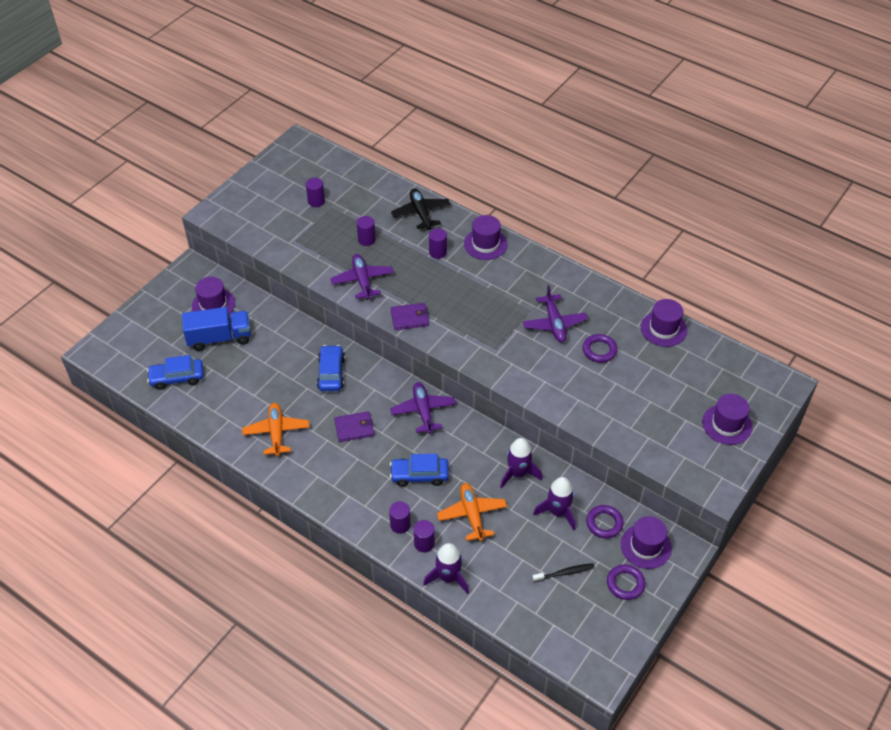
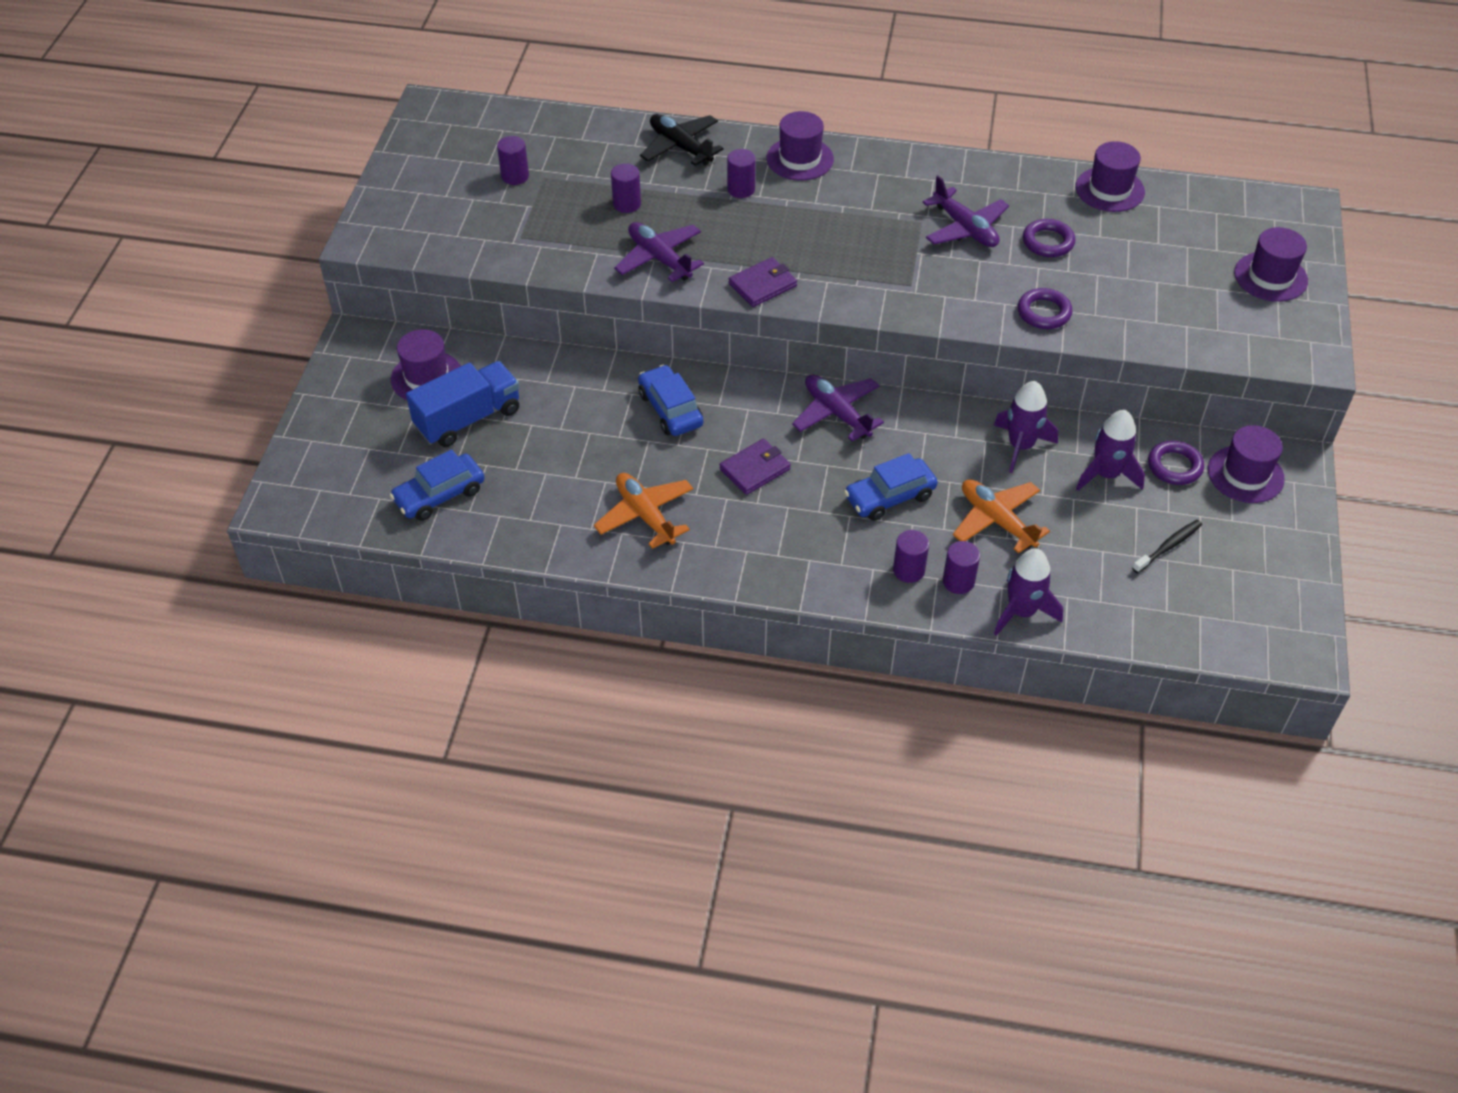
camera: 25 degrees left, 0 degrees up
purple ring [607,564,645,600] -> purple ring moved to [1018,288,1072,329]

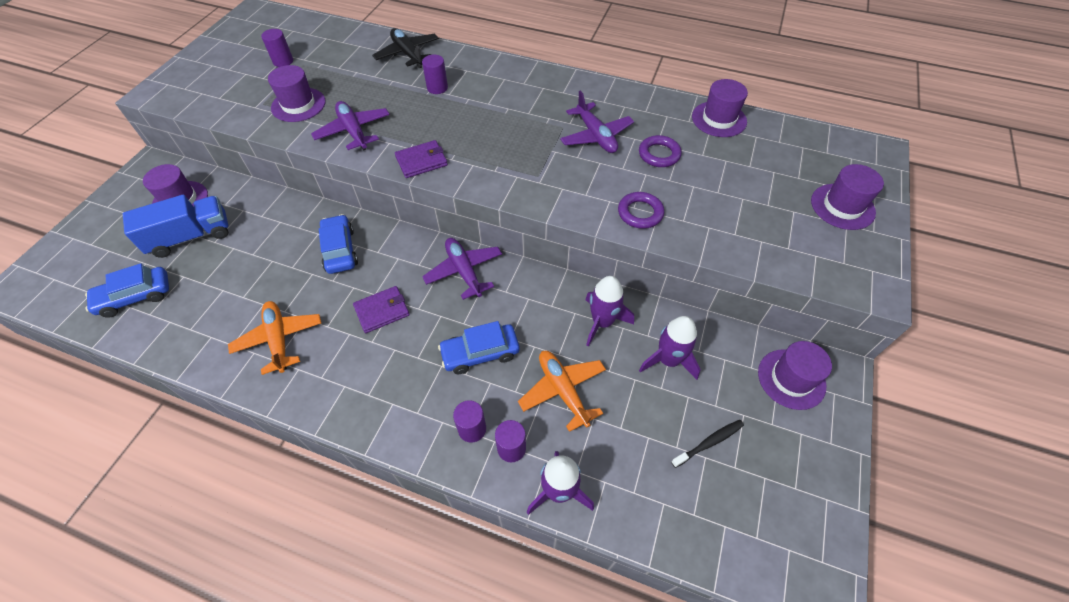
camera: 10 degrees right, 5 degrees up
purple cylinder [611,163,641,213] -> none
purple hat [767,111,834,180] -> purple hat moved to [268,65,325,122]
purple ring [1148,441,1204,485] -> none

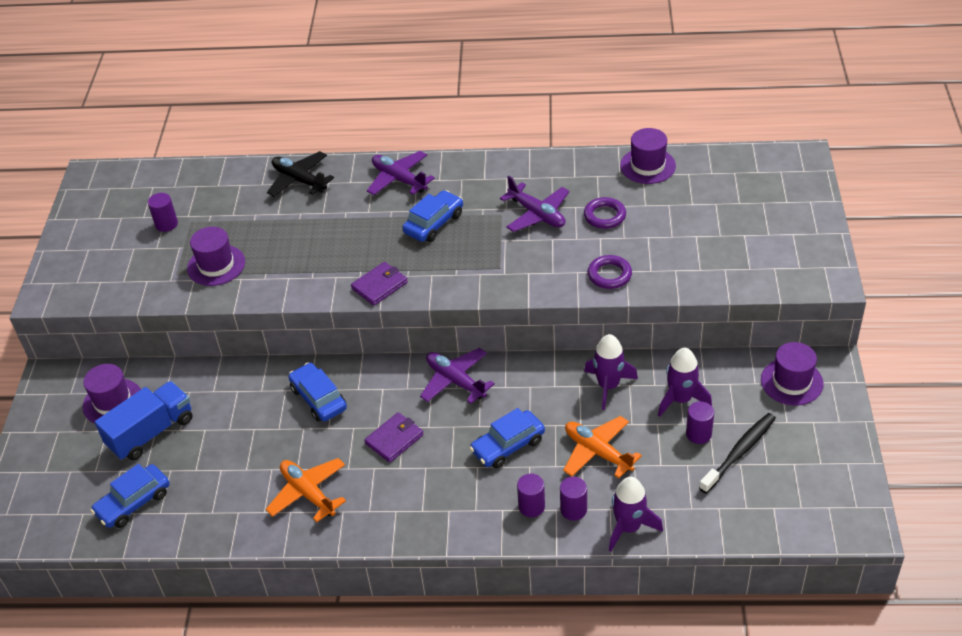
camera: 15 degrees left, 10 degrees down
purple plane [311,101,390,151] -> purple plane moved to [367,151,435,195]
purple cylinder [422,54,448,94] -> purple cylinder moved to [686,401,714,444]
black toothbrush [671,420,744,468] -> black toothbrush [699,413,776,494], size x1.52
purple hat [811,164,884,230] -> none
none -> blue car [402,190,463,242]

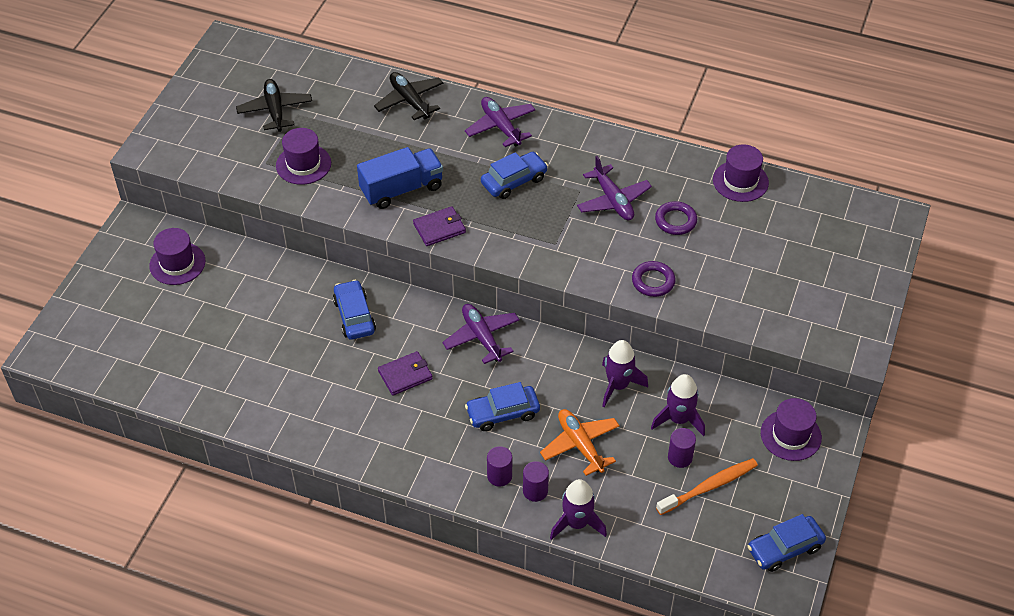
camera: 15 degrees right, 5 degrees up
blue car [91,464,170,528] -> blue car moved to [747,514,826,572]
blue truck [95,381,193,461] -> blue truck moved to [357,147,443,209]
purple cylinder [148,193,178,232] -> black plane [236,79,312,132]
orange plane [266,458,346,522] -> none
black toothbrush [699,413,776,494] -> orange toothbrush [656,458,758,515]

